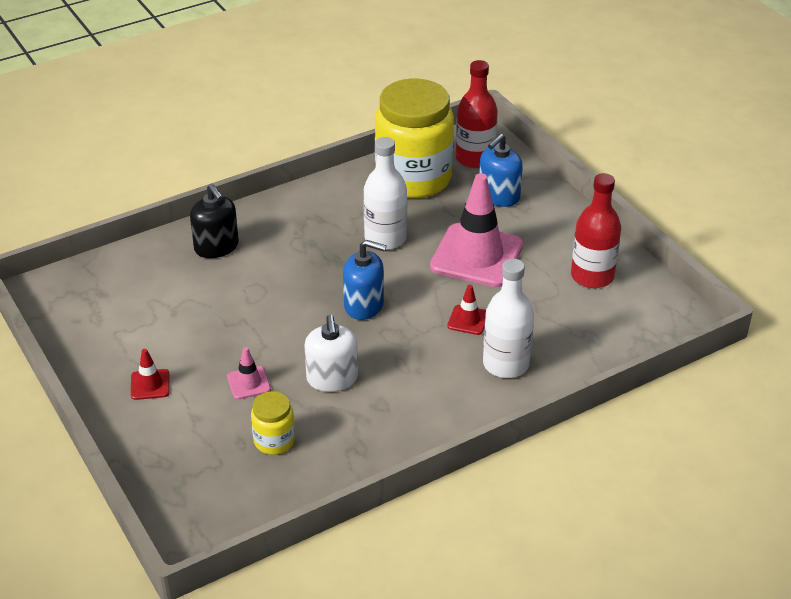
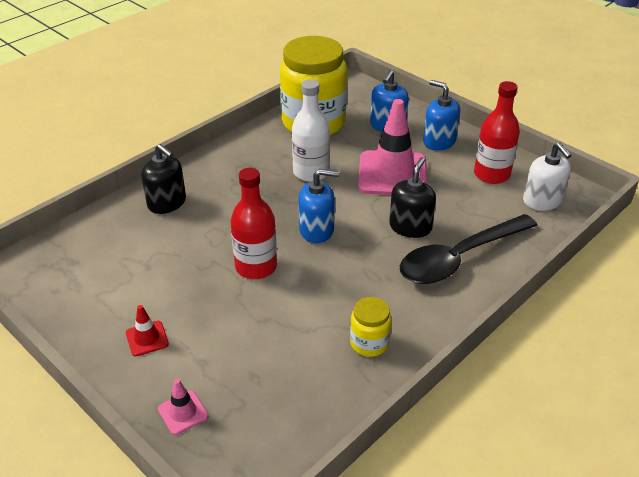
camera: 15 degrees left, 0 degrees up
pink traffic cone [227,347,271,399] -> pink traffic cone moved to [158,379,209,435]
yellow jar [251,391,295,455] -> yellow jar moved to [350,297,391,357]
white soap dispenser [305,315,358,392] -> white soap dispenser moved to [523,142,572,211]
red traffic cone [447,285,486,335] -> black soap dispenser [389,157,436,238]
red bottle [456,60,498,168] -> red bottle moved to [231,168,277,279]
white bottle [483,259,534,378] -> black spoon [400,214,538,284]
none -> blue soap dispenser [423,80,460,151]

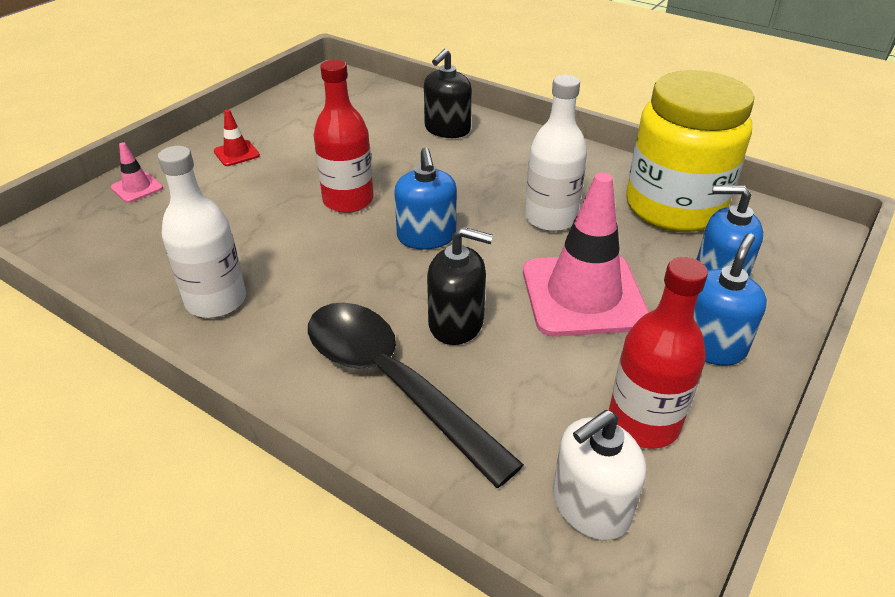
camera: 80 degrees right, 0 degrees up
yellow jar [350,297,391,357] -> white bottle [158,146,246,318]

